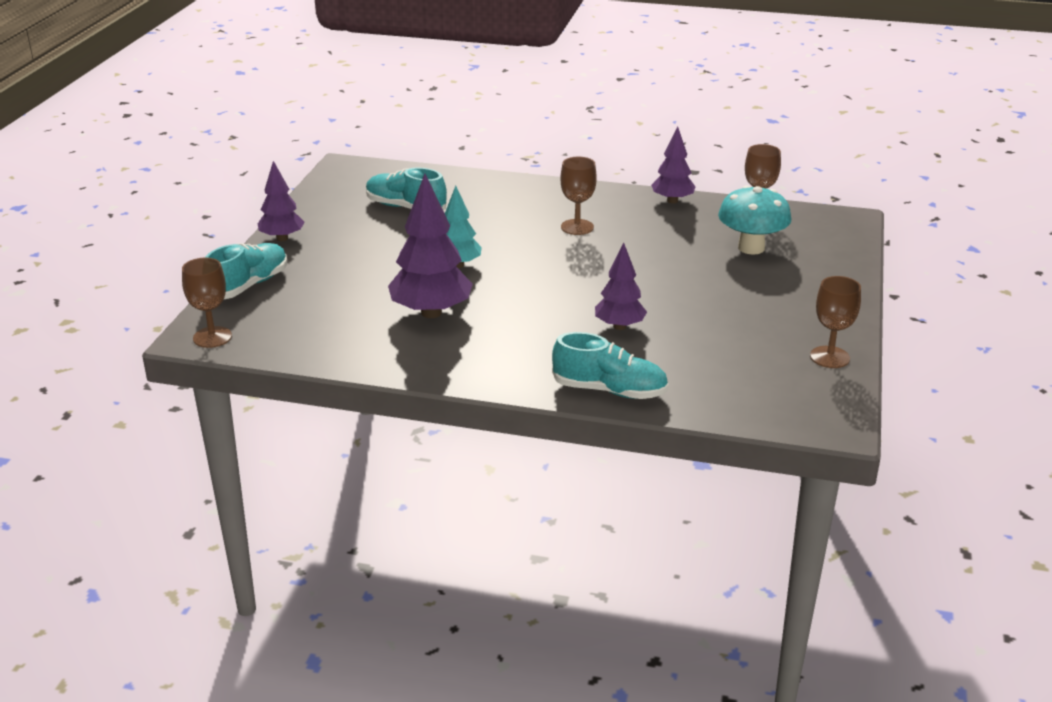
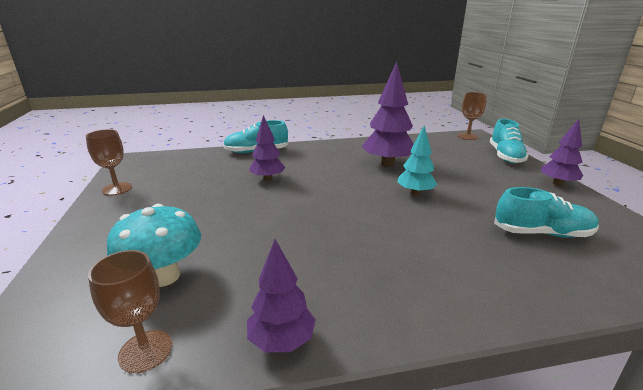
camera: 155 degrees right, 5 degrees down
brown goblet [561,157,597,235] -> none

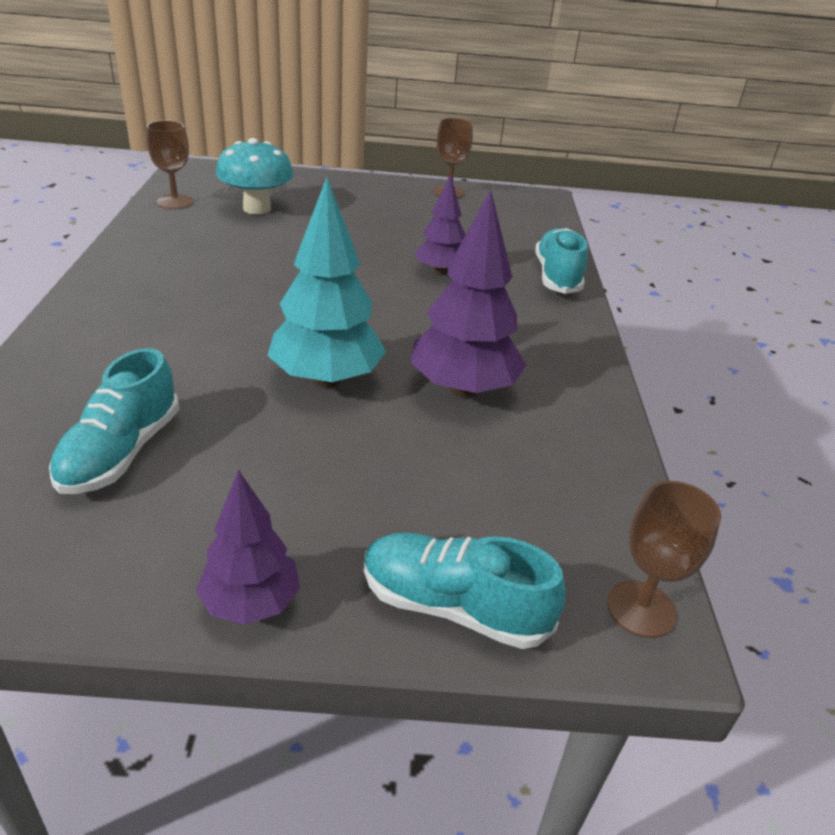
camera: 100 degrees right, 10 degrees up
purple tree [247,239,316,352] -> none
turquoise tree [397,126,437,195] -> turquoise tree [267,177,386,388], size x1.63

